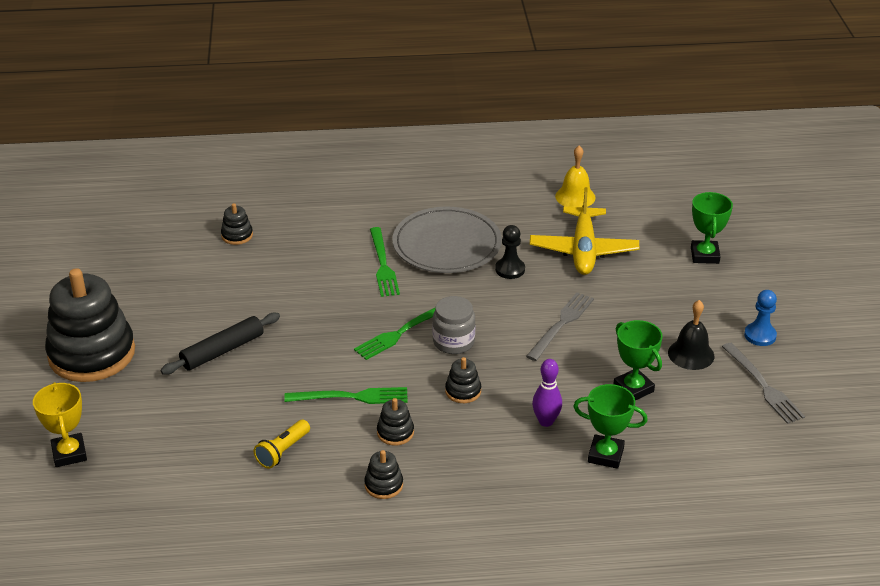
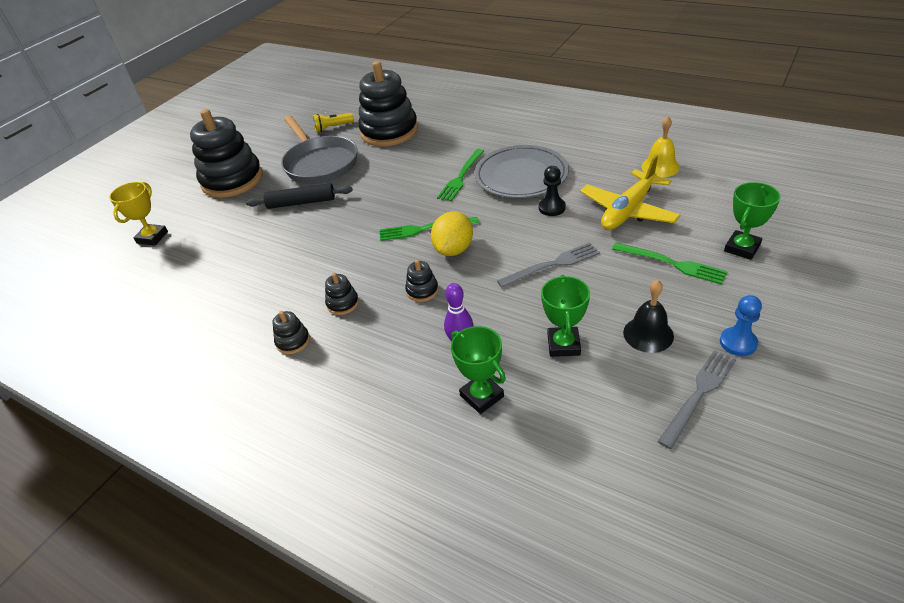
camera: 40 degrees right, 5 degrees up
black stacking toy [221,203,253,245] -> black stacking toy [358,61,418,147], size x2.46
yellow flashlight [254,420,310,469] -> yellow flashlight moved to [313,113,354,132]
green fork [284,387,408,404] -> green fork moved to [612,243,728,285]
grey jar [433,296,475,354] -> yellow lemon [431,212,473,256]
grey fork [722,343,805,424] -> grey fork turned 150 degrees counterclockwise [657,350,736,449]
none -> grey pan [281,115,357,184]

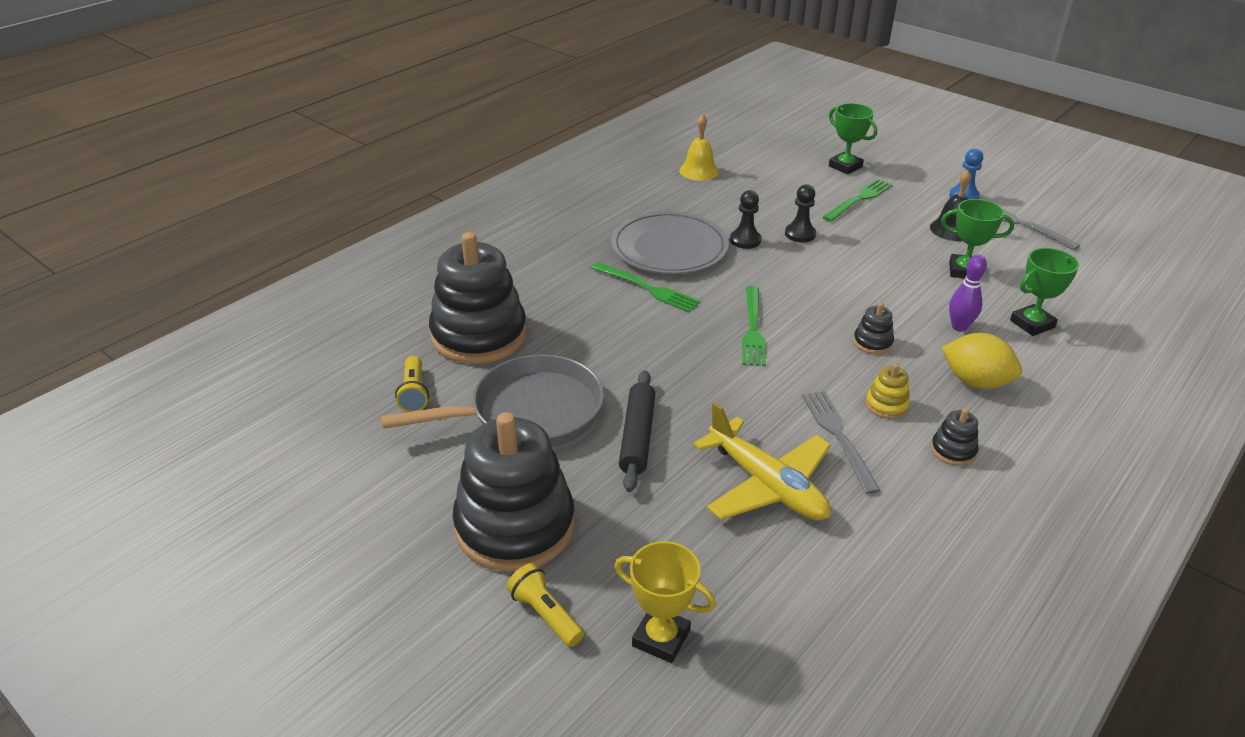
camera: 85 degrees left, 5 degrees down
black stacking toy [325,273,359,315] -> yellow stacking toy [866,364,910,419]
yellow lemon [431,212,473,256] -> yellow lemon moved to [942,333,1022,389]
grey fork [497,243,600,288] -> grey fork moved to [802,391,881,494]
yellow plane [580,155,681,230] -> yellow plane moved to [693,402,831,521]
none -> yellow flashlight [506,563,584,647]
none -> black pawn [785,184,816,242]

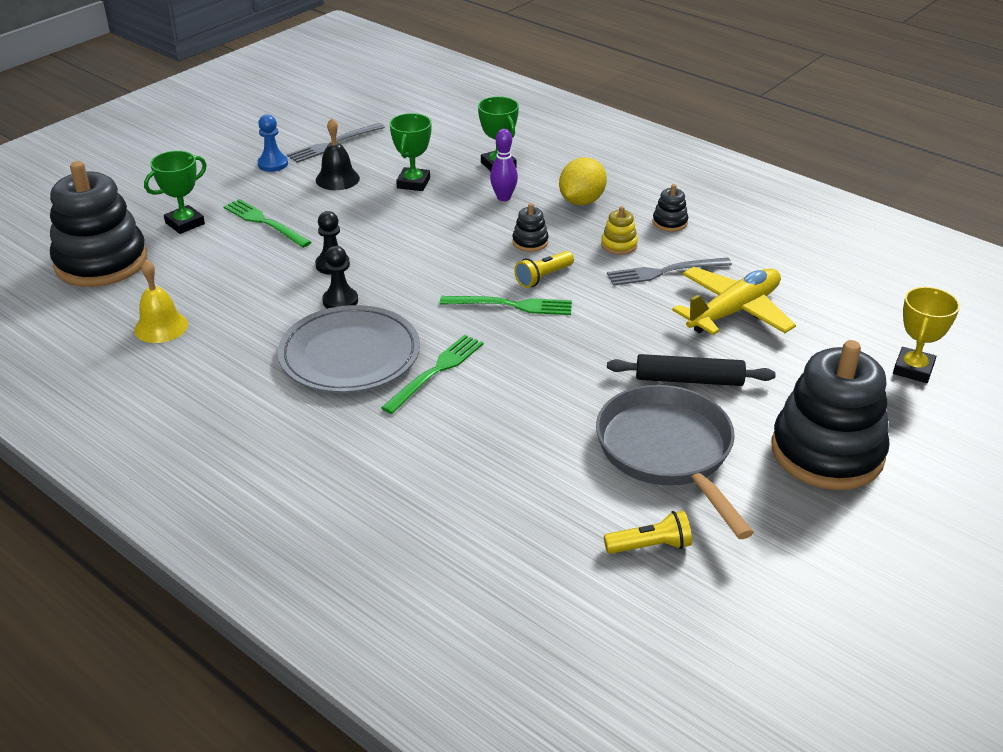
camera: 90 degrees left, 0 degrees up
black stacking toy [429,232,527,364] -> black stacking toy moved to [50,161,147,287]
yellow flashlight [506,563,584,647] -> yellow flashlight moved to [514,251,574,288]

